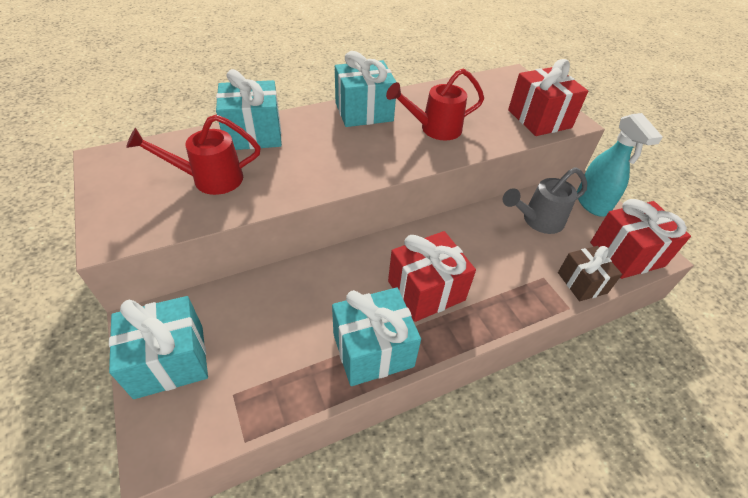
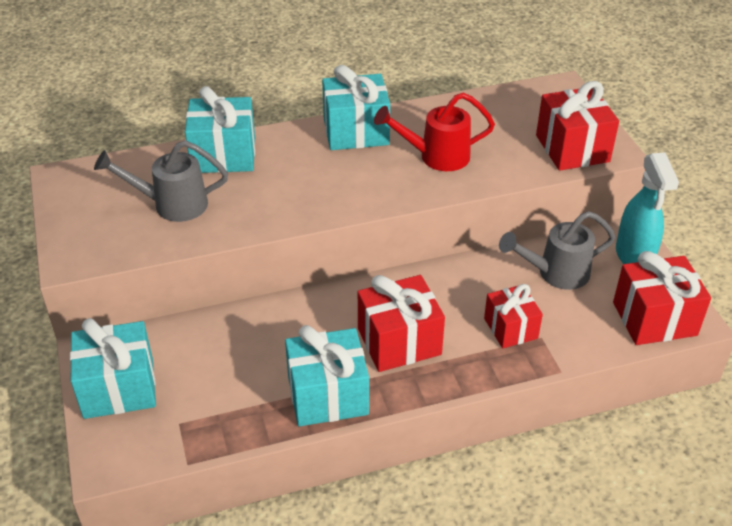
camera: 10 degrees right, 5 degrees down
red watering can [126,115,261,195] -> grey watering can [94,140,228,222]
brown gift [558,246,622,301] -> none
none -> red gift [484,284,543,348]

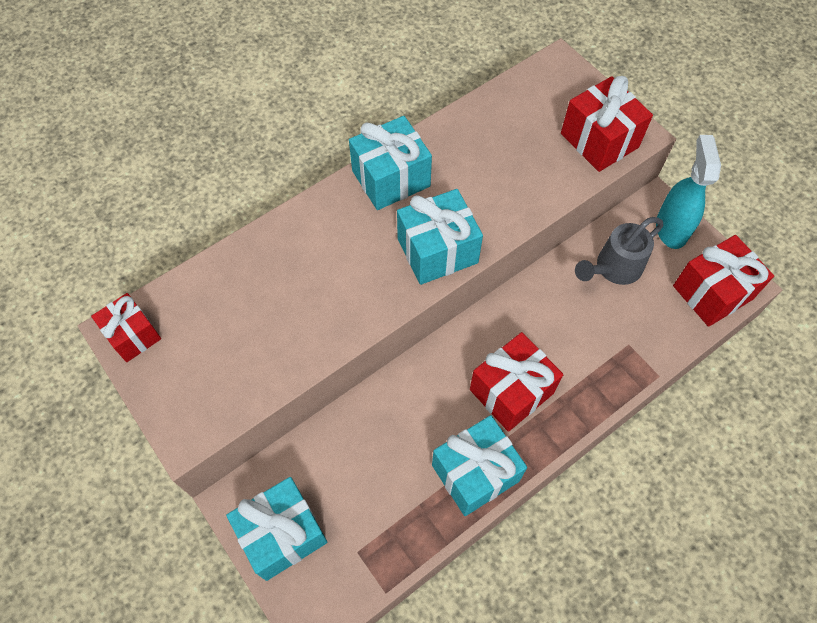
camera: 20 degrees left, 20 degrees up
grey watering can [94,140,228,222] -> none
turquoise gift [185,86,255,173] -> turquoise gift moved to [397,189,483,285]
red watering can [374,92,495,171] -> none
red gift [484,284,543,348] -> red gift moved to [91,293,161,362]
turquoise spray bottle [616,152,679,264] -> turquoise spray bottle turned 150 degrees counterclockwise [656,135,721,249]

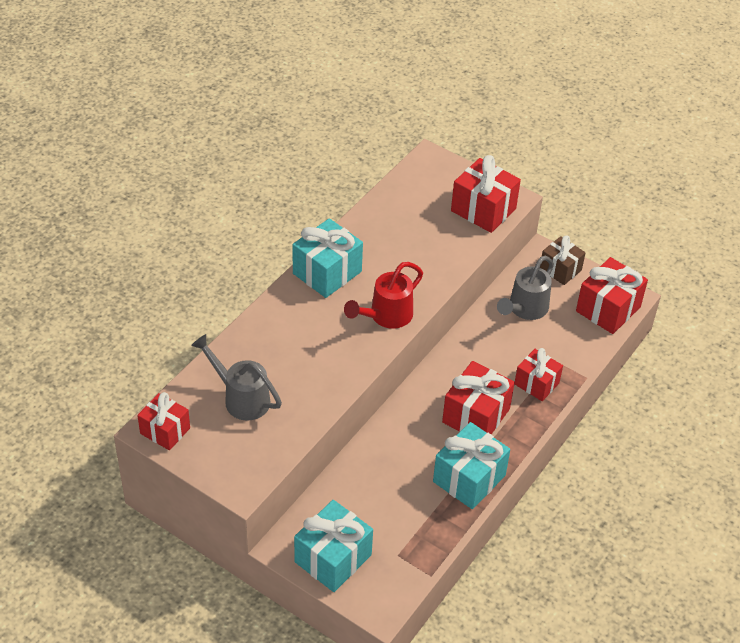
camera: 20 degrees left, 15 degrees down
turquoise gift [397,189,483,285] -> red watering can [344,262,423,329]
turquoise spray bottle [656,135,721,249] -> brown gift [540,235,586,285]
none -> grey watering can [191,334,282,421]
none -> red gift [515,348,563,401]

